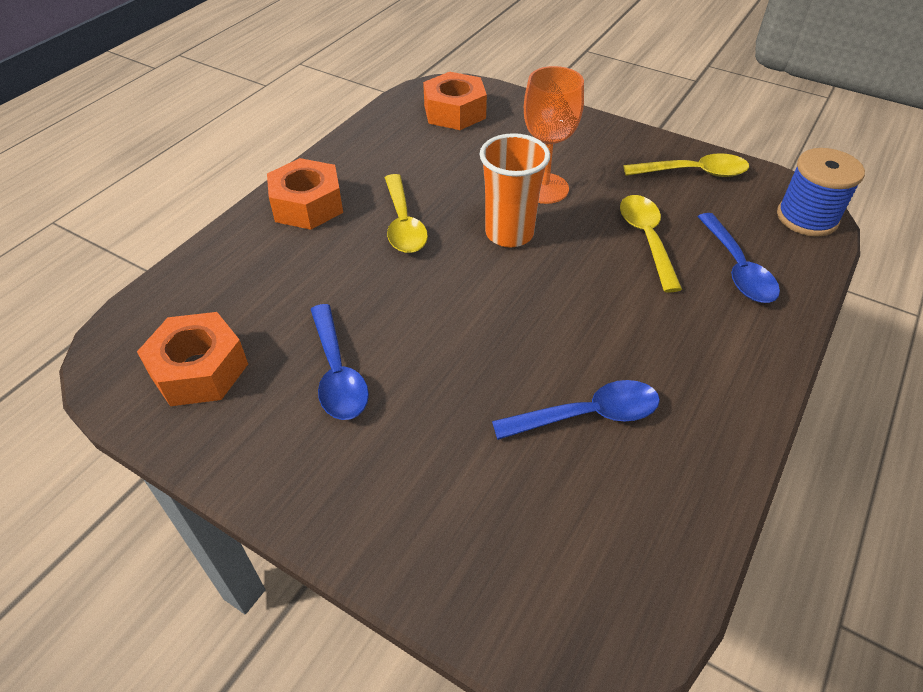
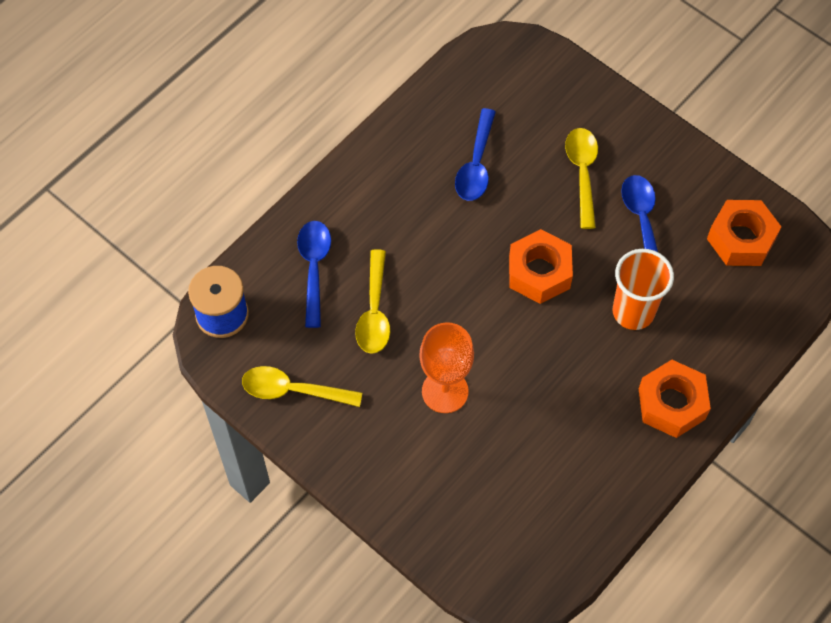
camera: 170 degrees left, 15 degrees up
yellow spoon [385,174,428,253] -> yellow spoon moved to [565,128,598,229]
orange nut [423,72,487,130] -> orange nut moved to [509,229,573,304]
orange cup [480,133,550,248] -> orange cup moved to [613,249,674,330]
blue spoon [492,380,660,440] -> blue spoon turned 75 degrees counterclockwise [455,108,496,201]

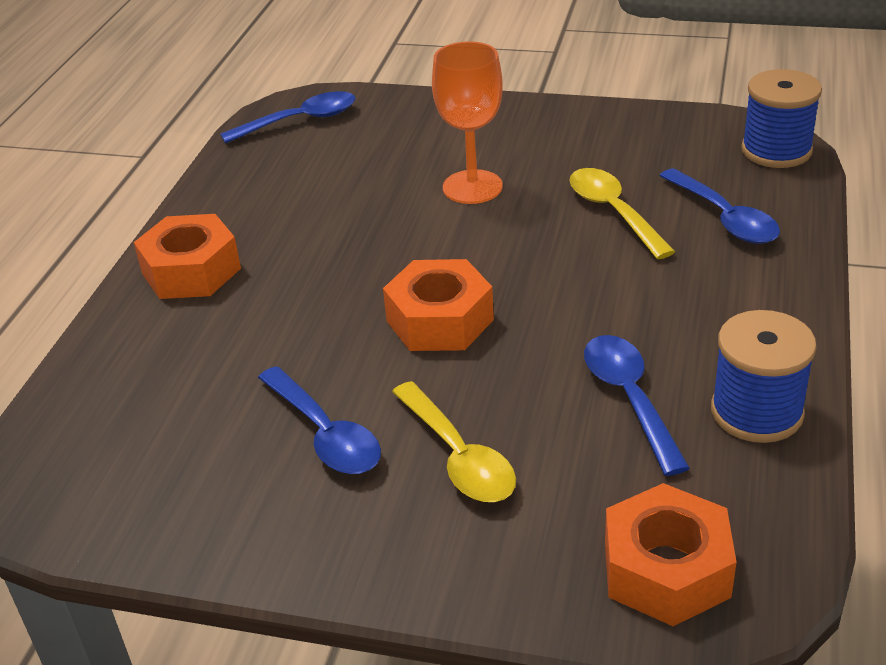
camera: 155 degrees right, 25 degrees down
yellow spoon [242,366,363,407] -> none
orange cup [613,249,674,330] -> none
orange nut [707,200,781,266] -> orange nut moved to [605,483,736,626]
none -> blue spoon [220,91,356,143]
none -> blue spool [711,310,817,443]

